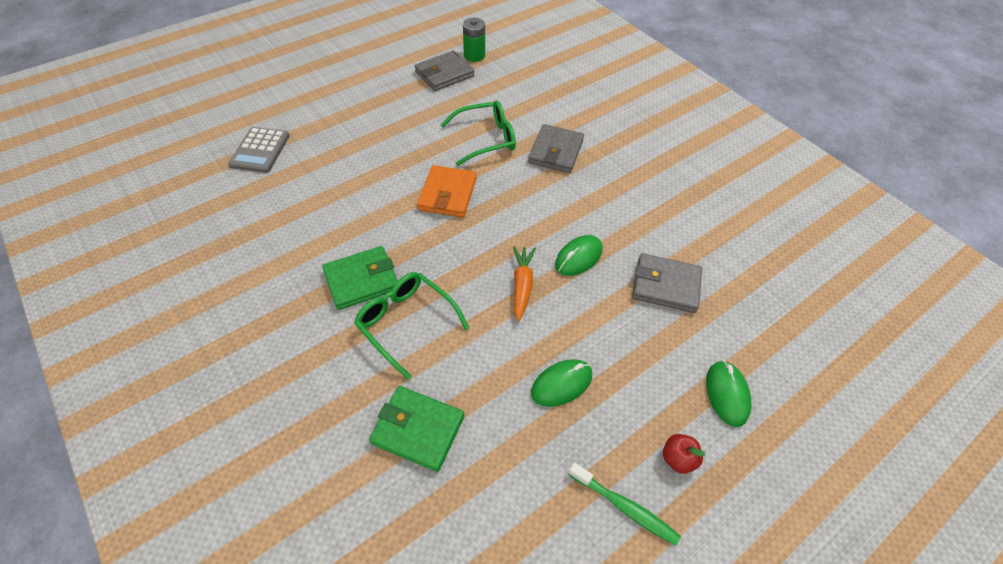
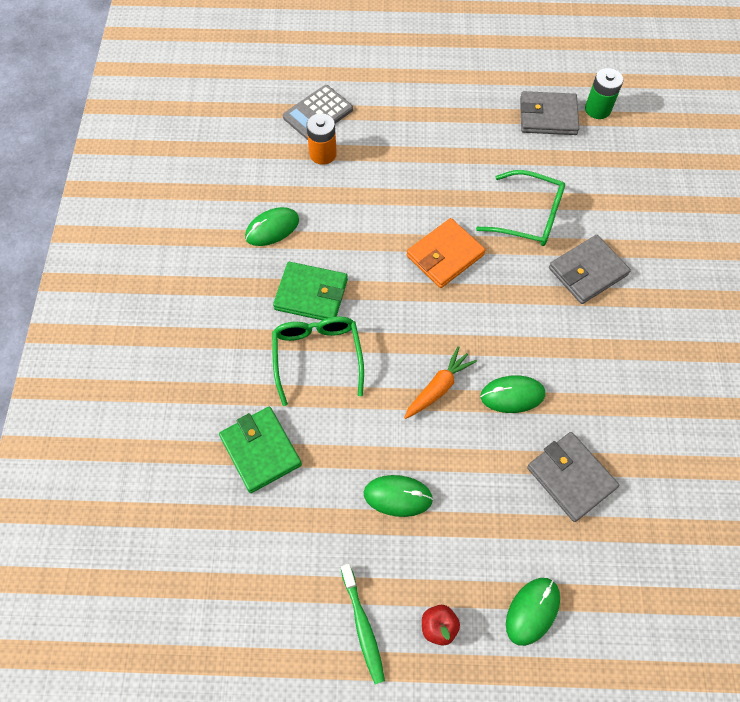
camera: 40 degrees right, 10 degrees up
none -> green mouse [245,207,299,246]
none -> orange battery [306,113,337,165]

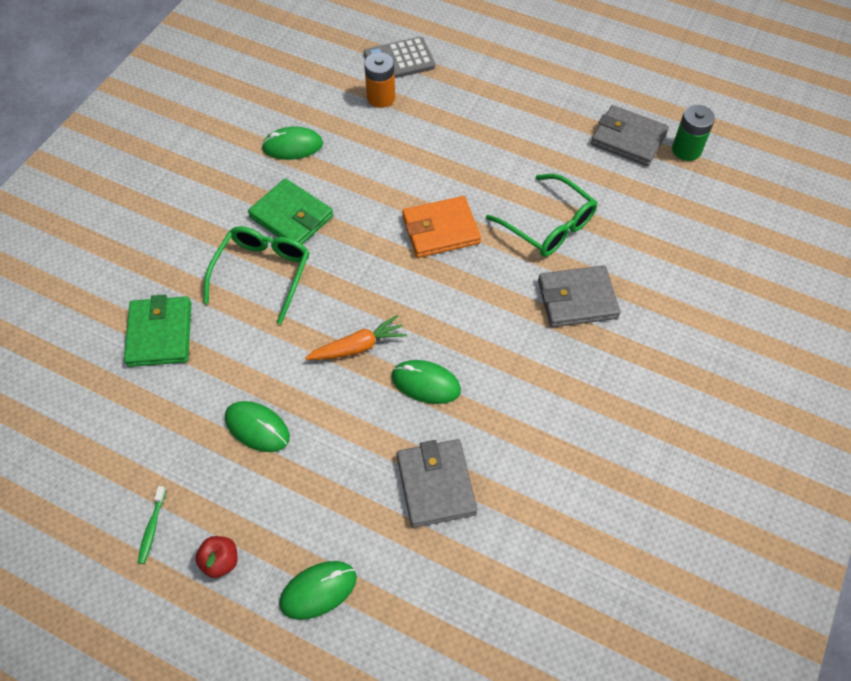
camera: 25 degrees right, 5 degrees down
green toothbrush [341,564,385,684] -> green toothbrush [138,486,166,564], size x0.64

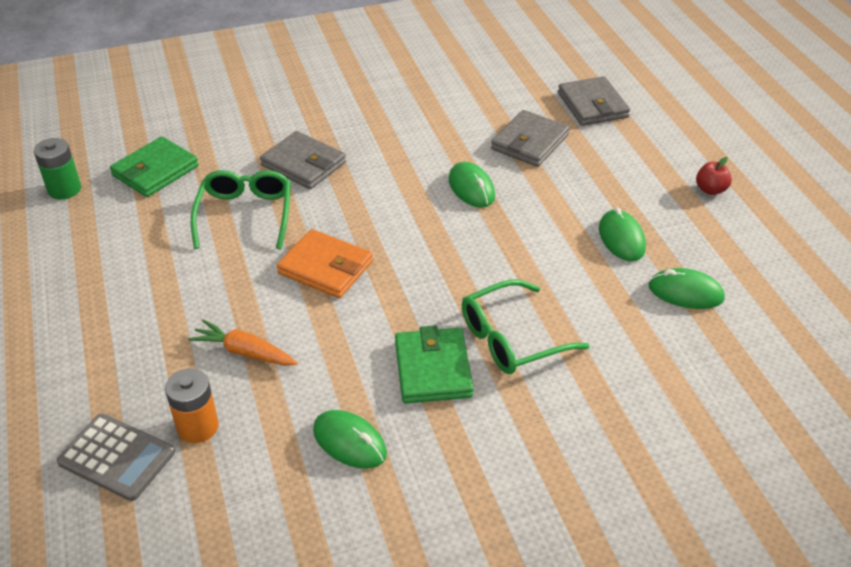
camera: 135 degrees left, 15 degrees down
green wallet [124,295,191,367] -> green wallet moved to [110,136,199,197]
green toothbrush [138,486,166,564] -> none
green mouse [279,561,357,620] -> green mouse moved to [649,268,725,309]
orange carrot [305,315,407,360] -> orange carrot moved to [188,319,297,366]
grey wallet [591,105,669,166] -> grey wallet moved to [558,76,630,126]

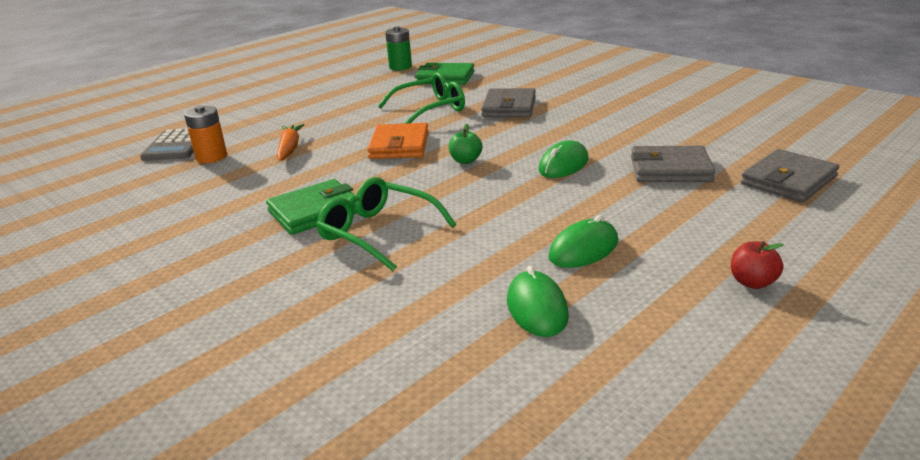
camera: 65 degrees right, 15 degrees down
green mouse [313,410,387,469] -> none
none -> green apple [449,124,482,164]

